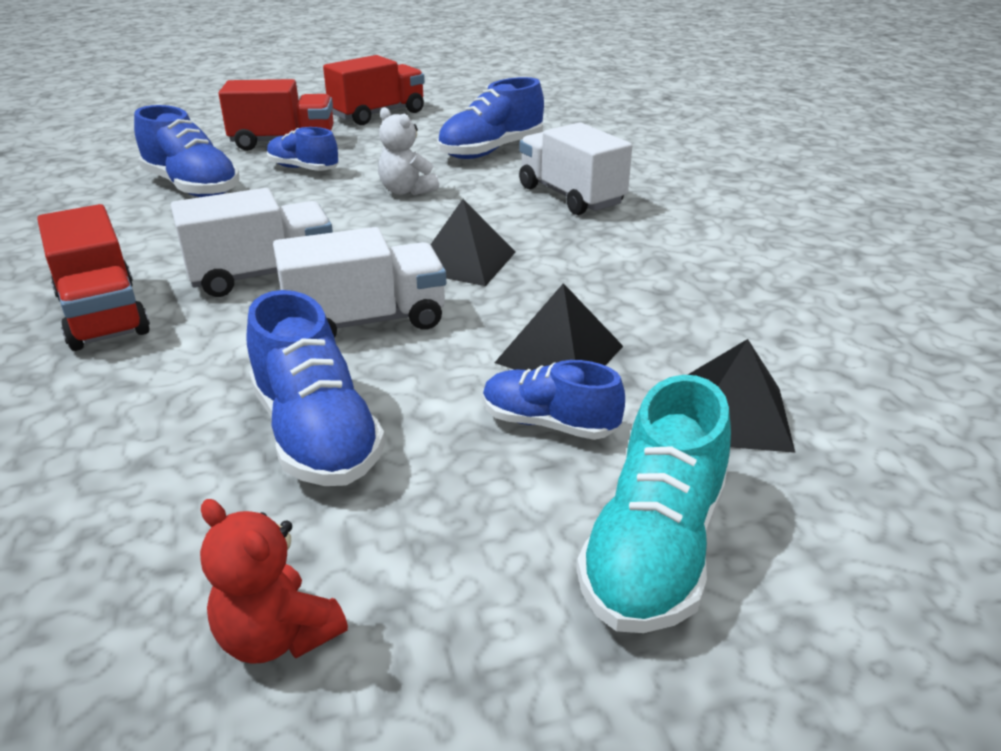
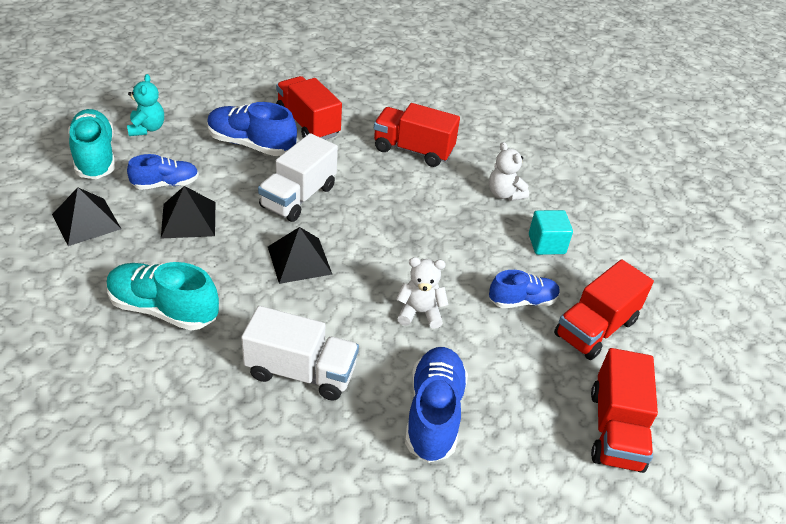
camera: 135 degrees right, 10 degrees up
blue shoe [134,105,240,197] -> turquoise cube [529,210,573,255]
white truck [171,188,333,297] -> none
red teddy bear [200,499,348,664] -> none
none -> turquoise shoe [107,262,219,330]
none -> turquoise teddy bear [127,74,164,136]
none -> red truck [276,76,342,140]
none -> white teddy bear [489,142,529,201]

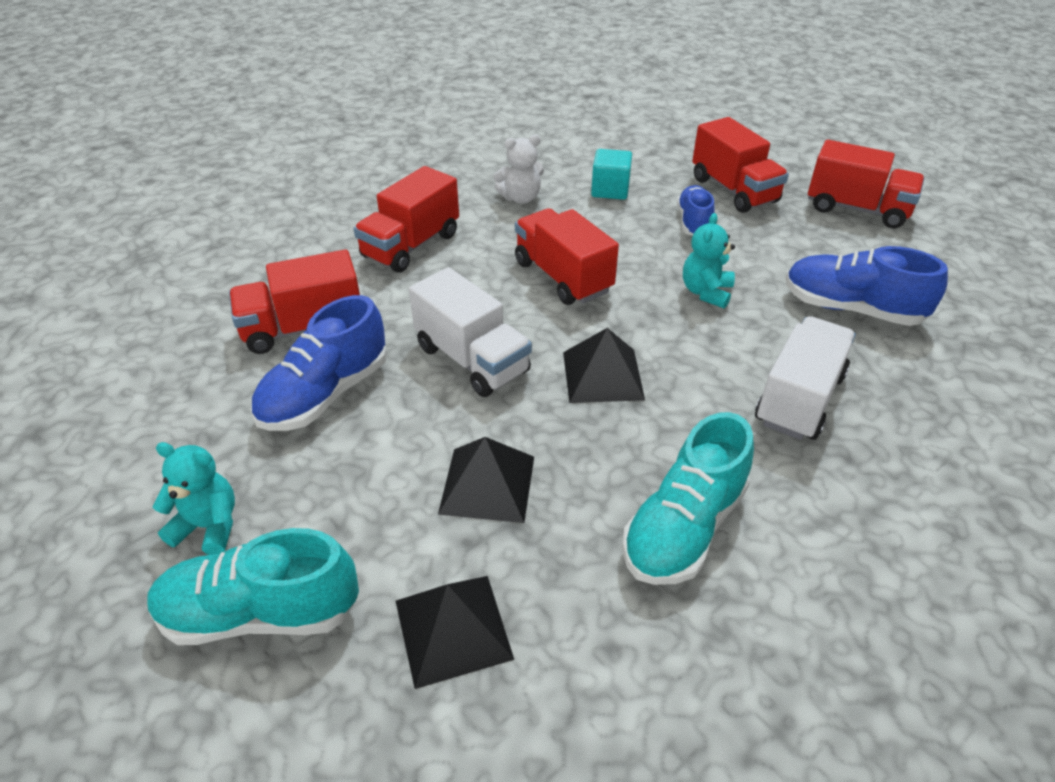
camera: 70 degrees left, 0 degrees up
blue shoe [127,154,199,190] -> none
white teddy bear [396,257,448,329] -> turquoise teddy bear [683,213,735,309]
none -> red truck [515,209,619,305]

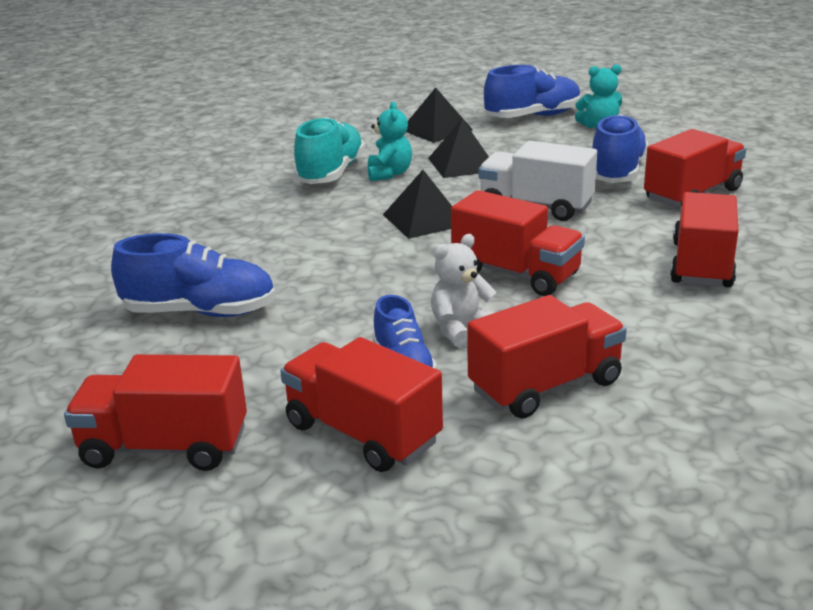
camera: 160 degrees right, 15 degrees down
turquoise shoe [147,528,359,645] -> blue shoe [484,65,581,118]
white teddy bear [493,134,544,204] -> white teddy bear moved to [431,234,496,348]
turquoise cube [591,149,632,200] -> red truck [467,295,627,419]
turquoise teddy bear [683,213,735,309] -> turquoise teddy bear moved to [368,102,412,181]
white truck [755,316,856,440] -> none

